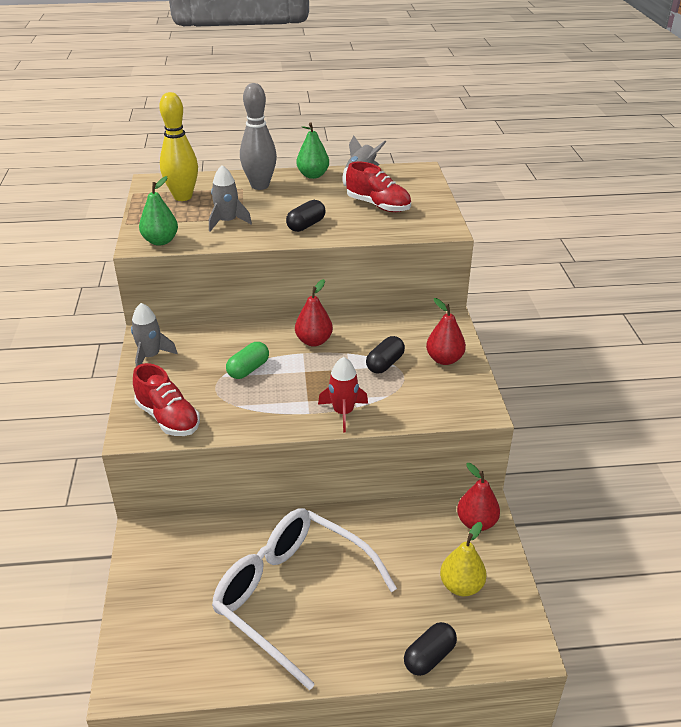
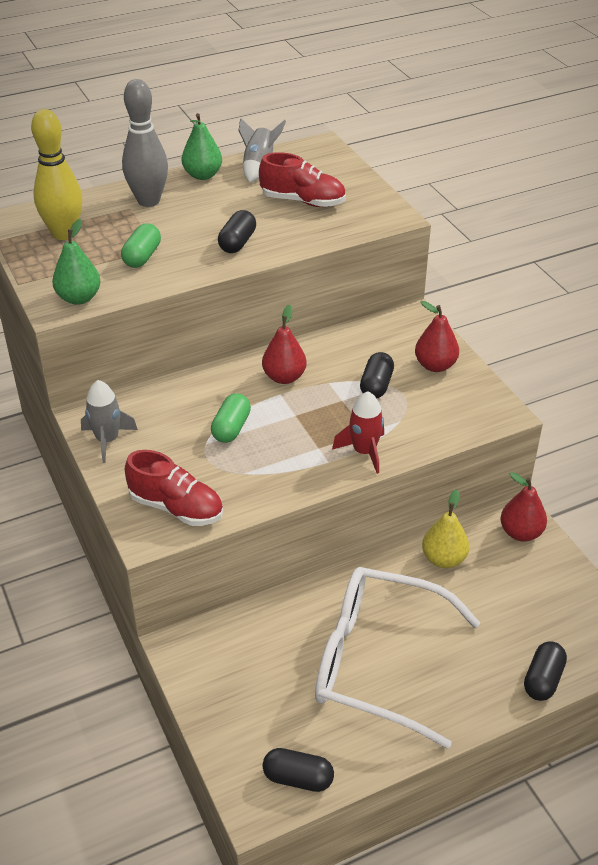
camera: 20 degrees left, 5 degrees up
grey rocket [209,165,252,232] -> green capsule [121,223,161,268]
yellow pear [440,522,487,596] -> yellow pear moved to [422,489,469,568]
none -> black capsule [263,748,334,792]

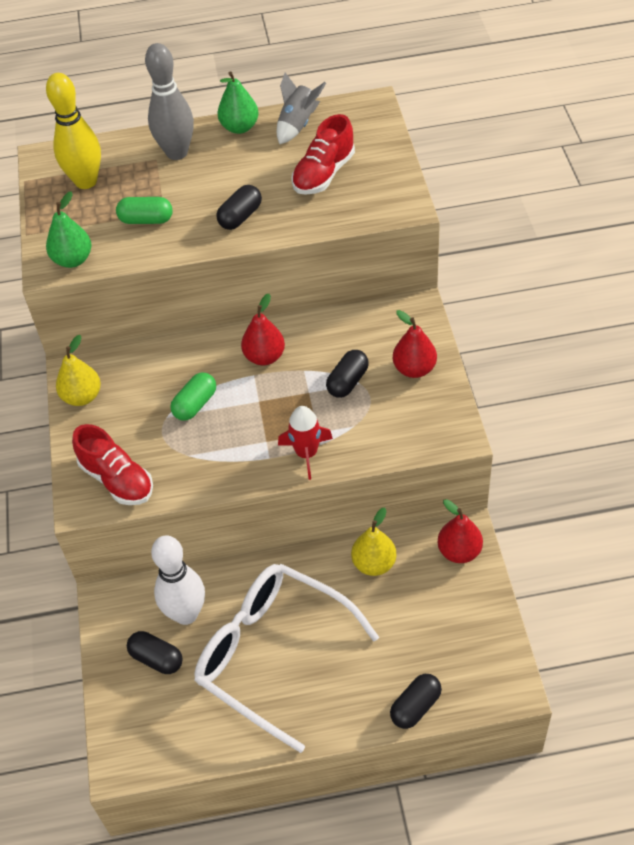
camera: 20 degrees right, 10 degrees up
grey rocket [81,380,138,463] -> yellow pear [56,335,101,406]
green capsule [121,223,161,268] -> green capsule turned 60 degrees clockwise [116,197,173,224]
red shoe [259,152,346,207] -> red shoe turned 90 degrees clockwise [291,114,355,195]
black capsule [263,748,334,792] -> black capsule moved to [127,631,183,674]
none -> white bowling pin [151,535,205,625]

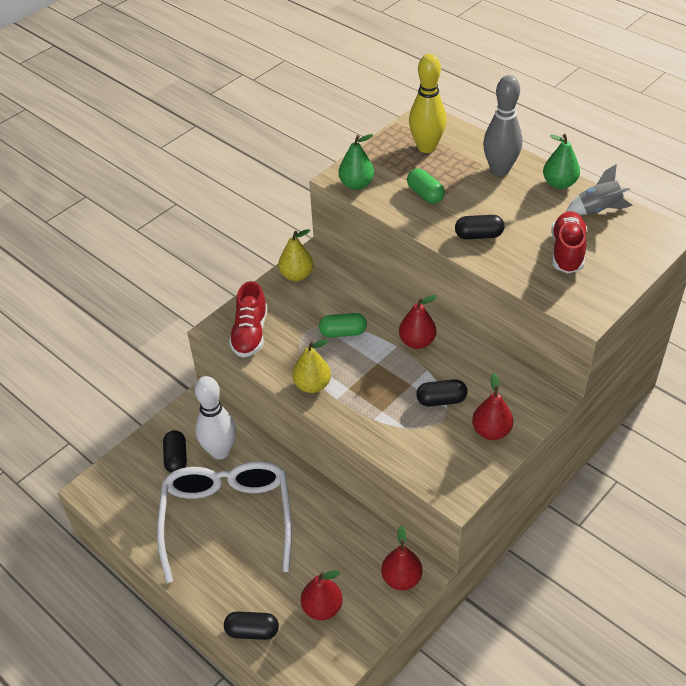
camera: 50 degrees right, 5 degrees down
red rocket [278,406,333,480] -> none
red shoe [291,114,355,195] -> red shoe turned 105 degrees clockwise [551,211,587,273]
yellow pear [351,508,397,576] -> yellow pear moved to [292,339,331,393]
none -> red pear [301,570,343,620]

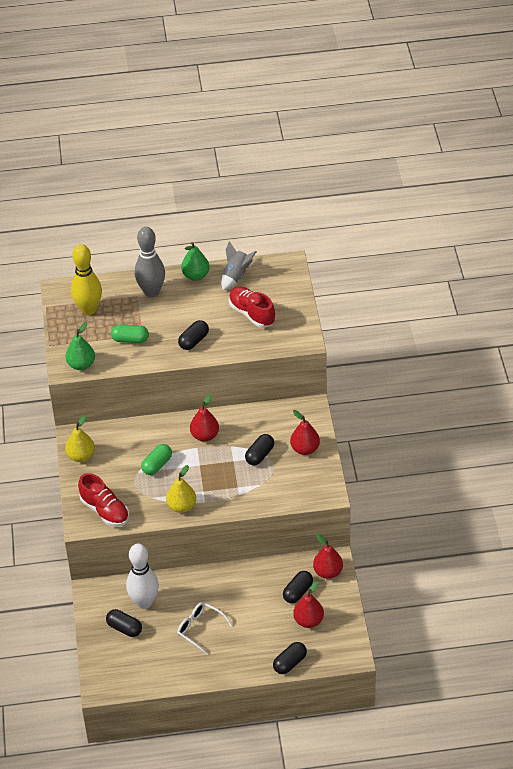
camera: 50 degrees left, 0 degrees up
white glasses [157,461,292,583] -> white glasses [177,602,233,655], size x0.46
none -> black capsule [283,571,313,603]

